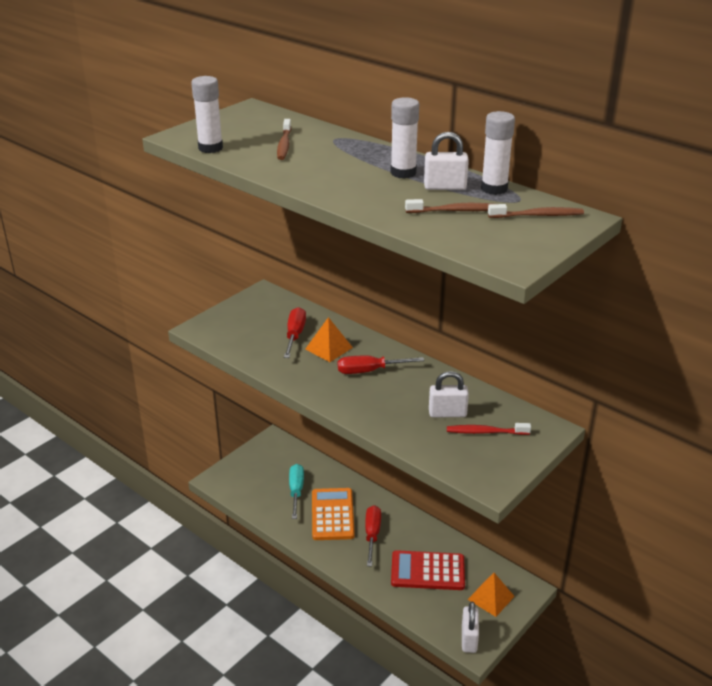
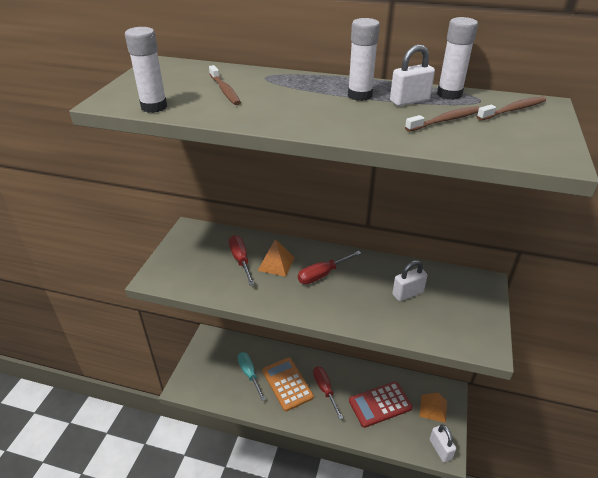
camera: 25 degrees left, 5 degrees up
red toothbrush [447,423,531,435] -> none

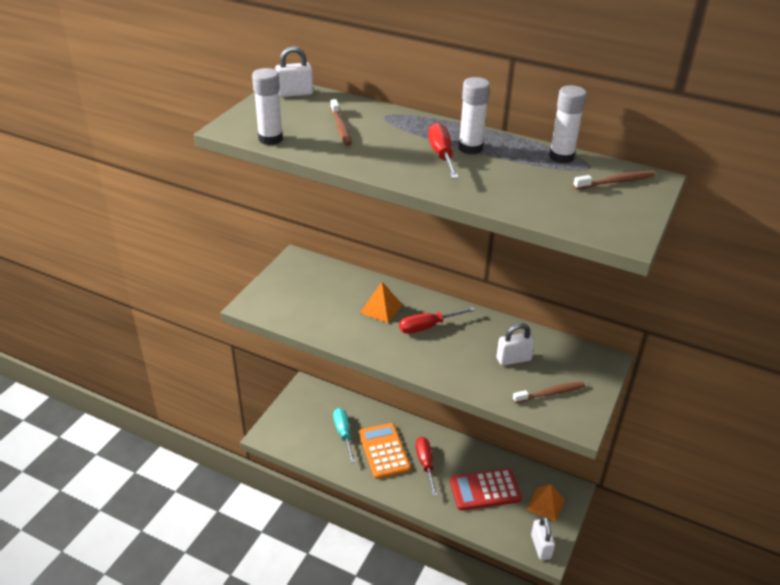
camera: 10 degrees right, 0 degrees up
red screwdriver [229,235,255,285] -> red screwdriver moved to [428,123,459,179]
white padlock [390,45,435,106] -> white padlock moved to [275,46,313,97]
brown toothbrush [405,106,480,132] -> brown toothbrush moved to [513,382,585,403]

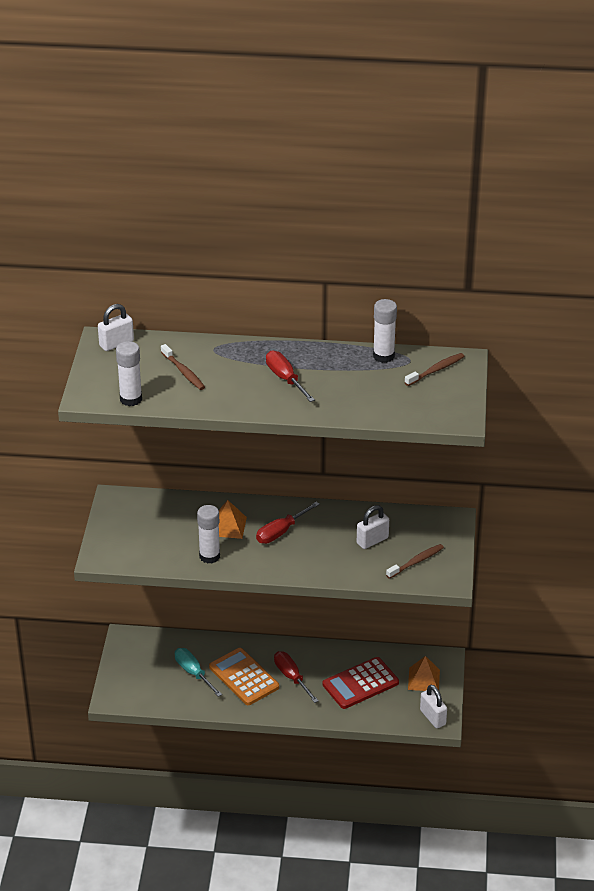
camera: 20 degrees left, 0 degrees up
white glue stick [458,77,490,154] -> white glue stick moved to [197,505,220,563]

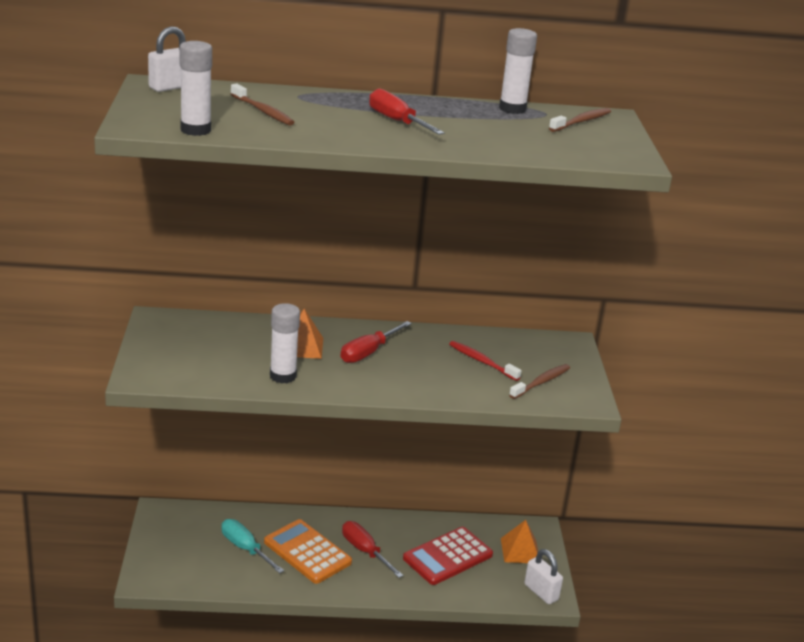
camera: 10 degrees left, 10 degrees down
white padlock [357,505,389,549] -> red toothbrush [449,341,522,381]

